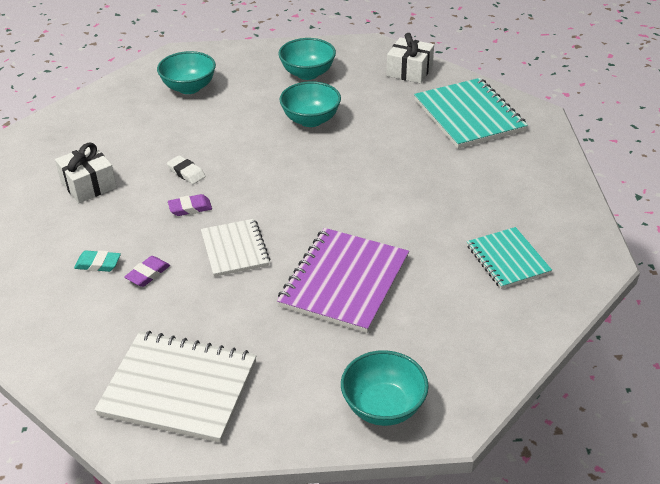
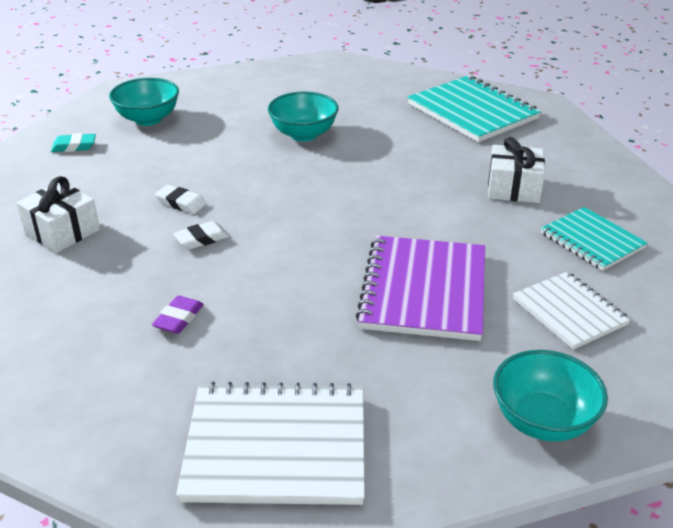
camera: 15 degrees left, 5 degrees down
turquoise eraser [74,250,121,272] -> turquoise eraser moved to [51,133,96,152]
purple eraser [168,194,212,216] -> white eraser [173,221,229,249]
white notebook [201,219,270,277] -> white notebook moved to [513,271,631,350]
turquoise bowl [278,38,336,80] -> none
white gift [387,33,434,84] -> white gift moved to [488,137,545,203]

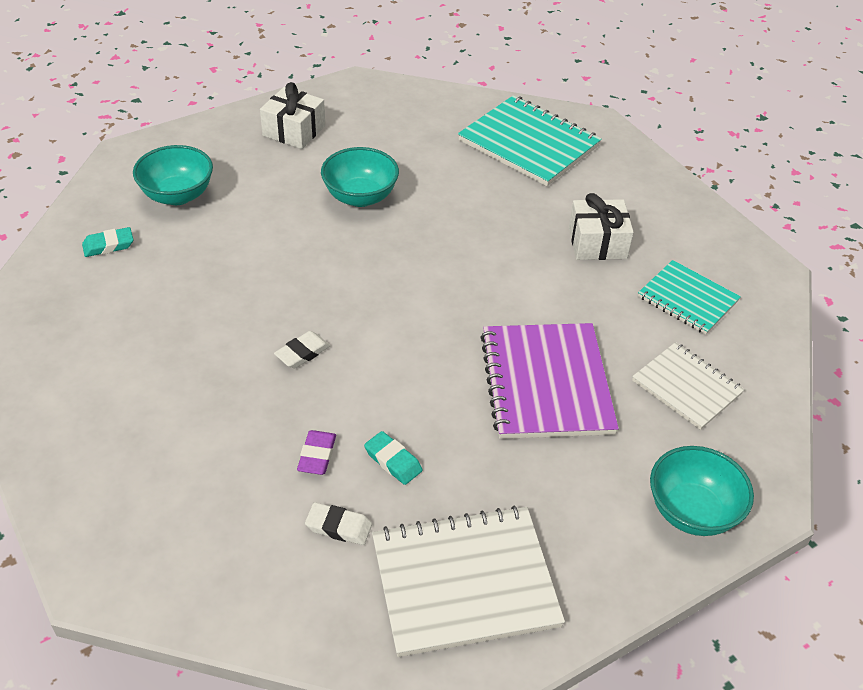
camera: 15 degrees left, 10 degrees up
white gift [17,176,100,253] -> white gift moved to [260,82,325,149]
white eraser [155,185,206,214] -> white eraser moved to [305,502,372,545]
none -> turquoise eraser [364,431,423,485]

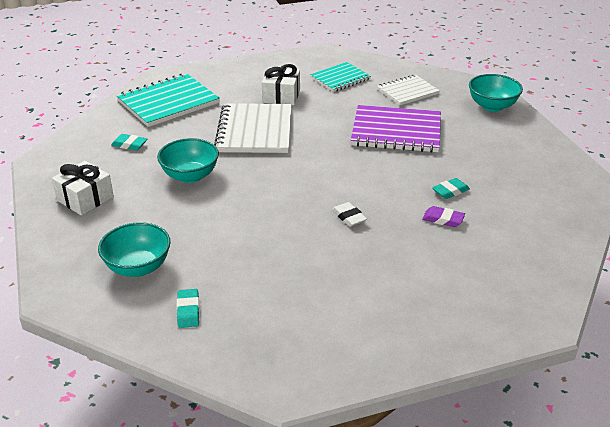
camera: 75 degrees left, 10 degrees down
white eraser [305,502,372,545] -> none
white notebook [372,506,565,657] -> white notebook moved to [214,103,292,153]
none -> turquoise eraser [111,134,147,150]

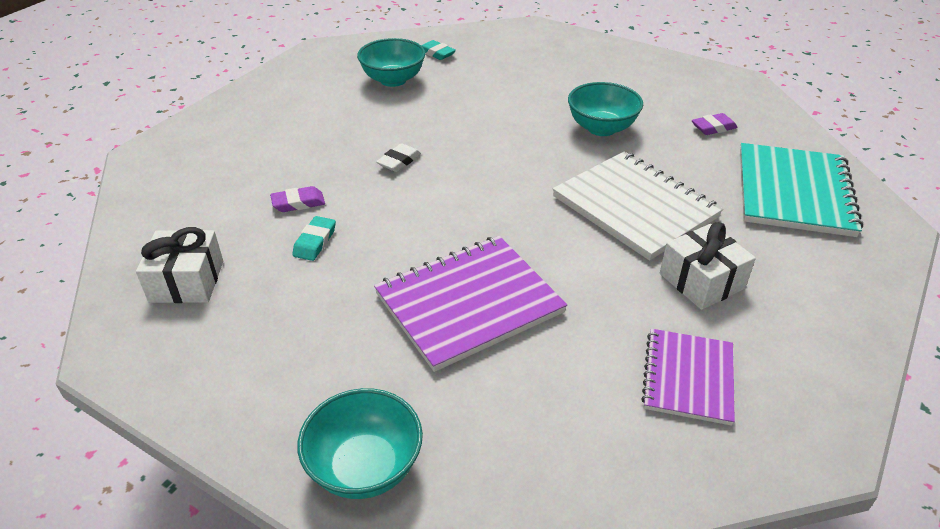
camera: 140 degrees right, 5 degrees up
white gift [52,161,114,215] -> white gift moved to [136,227,223,303]
turquoise bowl [98,222,171,277] -> turquoise bowl moved to [357,38,425,87]
turquoise eraser [111,134,147,150] -> purple eraser [692,113,738,135]
turquoise notebook [310,62,371,92] -> purple notebook [641,329,735,426]
white eraser [332,202,367,227] -> white eraser turned 75 degrees counterclockwise [376,143,421,172]
white notebook [377,75,440,105] -> none

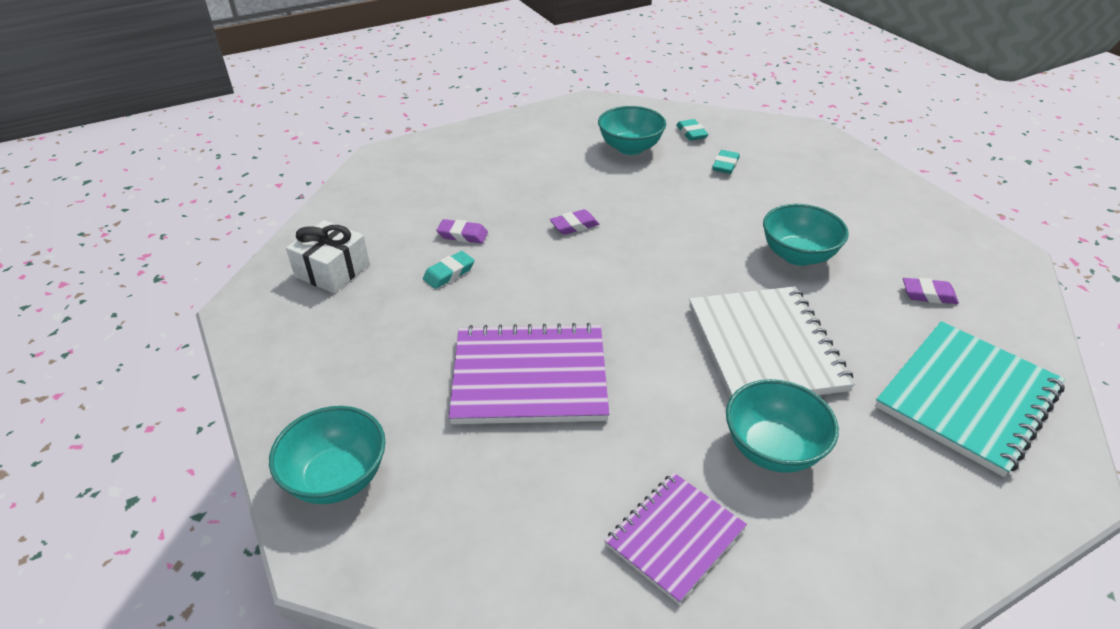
camera: 30 degrees right, 0 degrees up
white eraser [376,143,421,172] -> purple eraser [550,209,599,235]
white gift [660,222,756,310] -> turquoise bowl [726,379,839,473]
none -> turquoise eraser [712,150,740,174]

